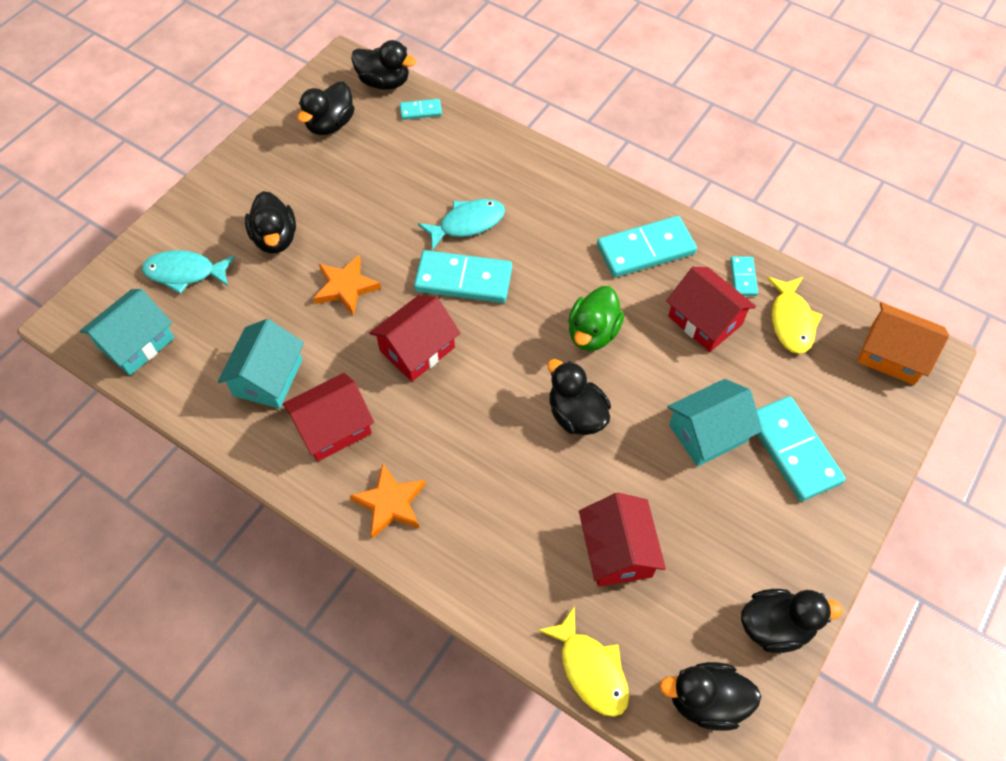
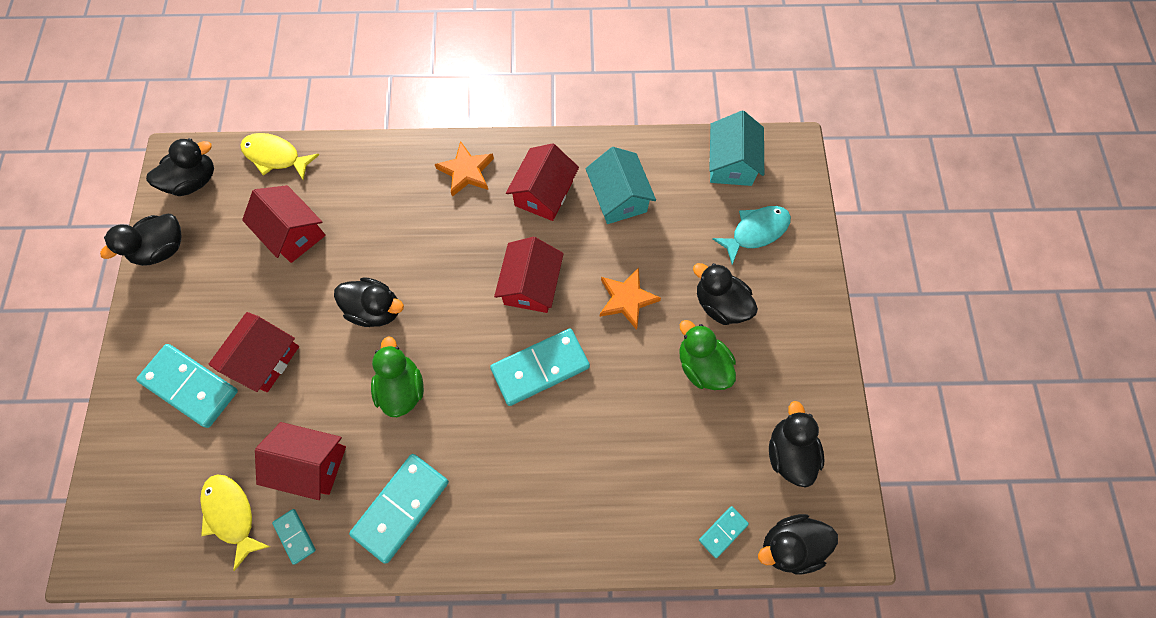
camera: 145 degrees right, 10 degrees up
turquoise fish [418,199,505,250] -> none
turquoise house [667,379,763,466] -> red house [208,312,299,392]
orange house [858,302,949,385] -> none
none -> green duck [679,320,736,390]

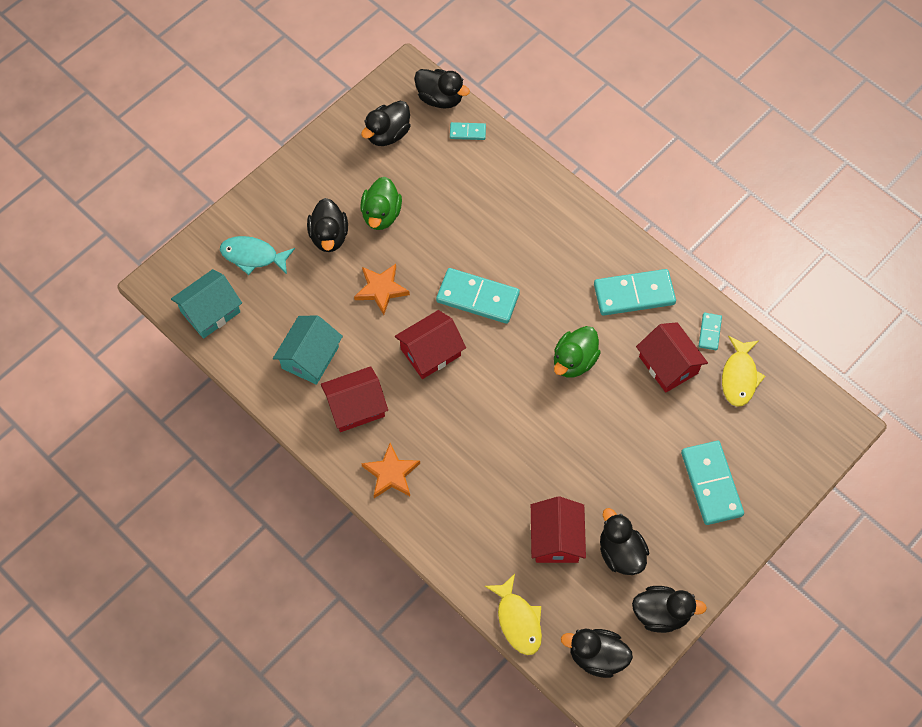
camera: 135 degrees left, 5 degrees down
red house [208,312,299,392] -> none
black duck [334,277,404,327] -> black duck moved to [600,508,649,575]

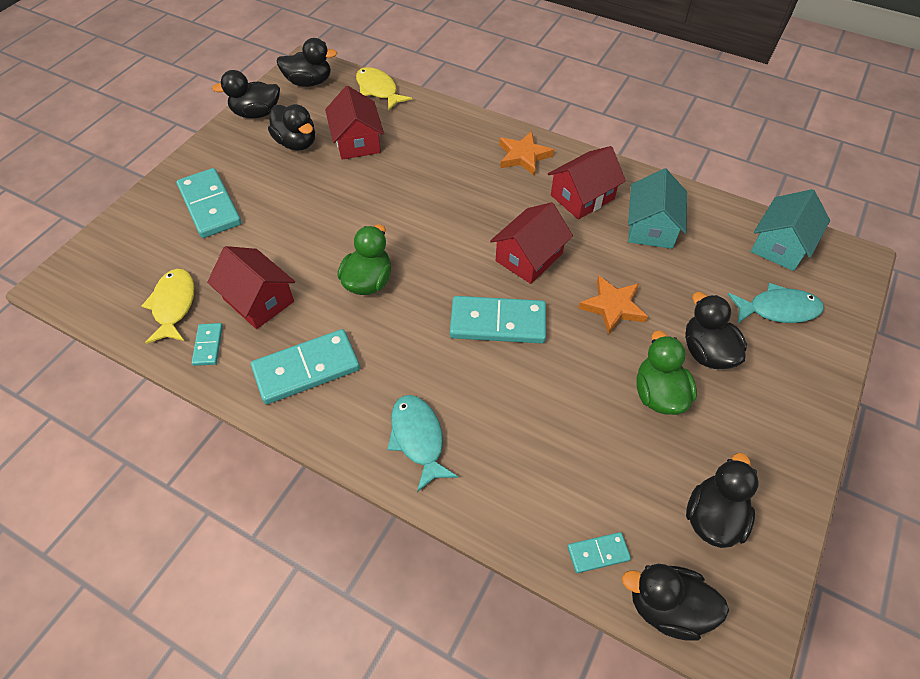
camera: 165 degrees right, 10 degrees down
none -> turquoise fish [387,395,458,492]

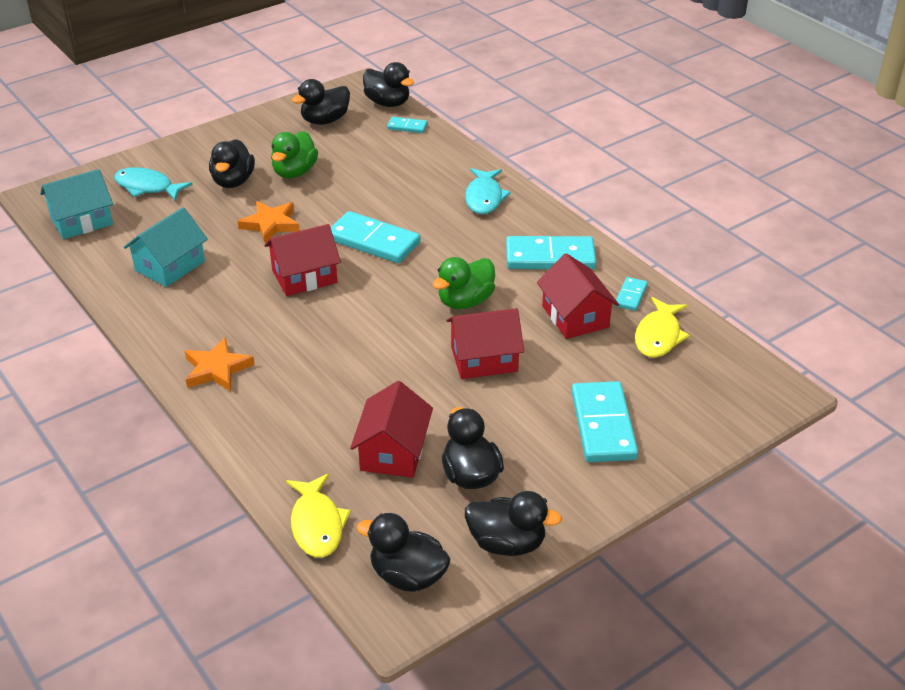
camera: 155 degrees left, 15 degrees down
red house [548,146,626,219] -> red house moved to [446,308,524,379]

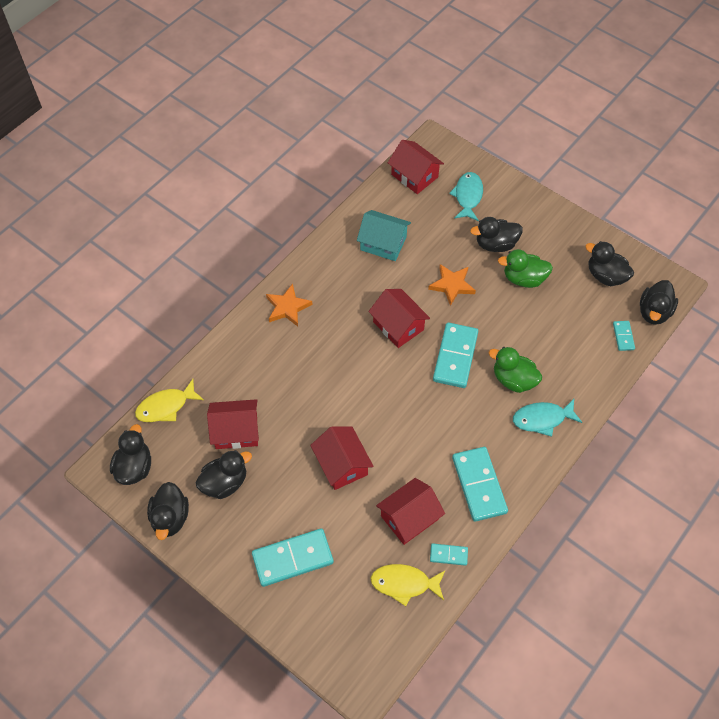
camera: 75 degrees right, 20 degrees up
turquoise house [40,169,113,239] -> red house [388,140,444,194]
green duck [433,257,495,309] -> green duck moved to [489,347,542,393]

